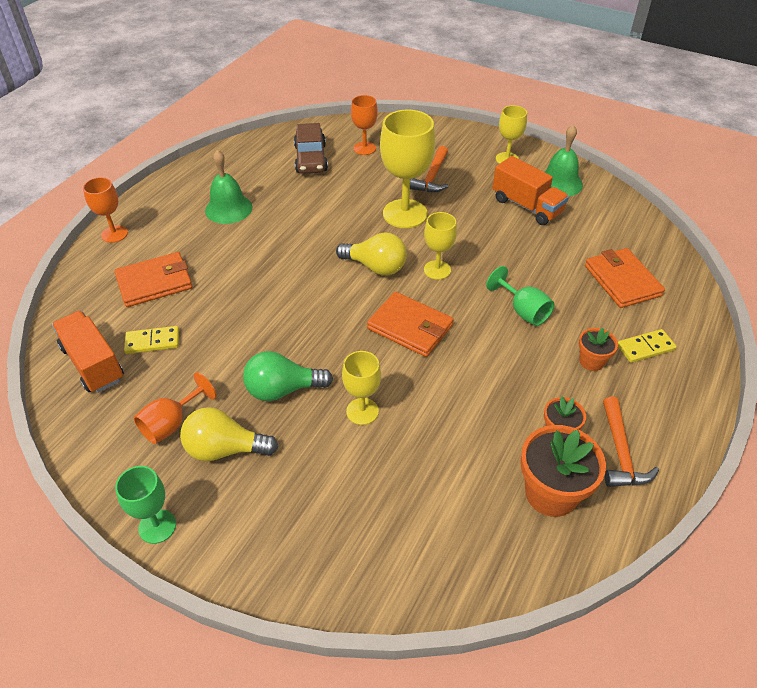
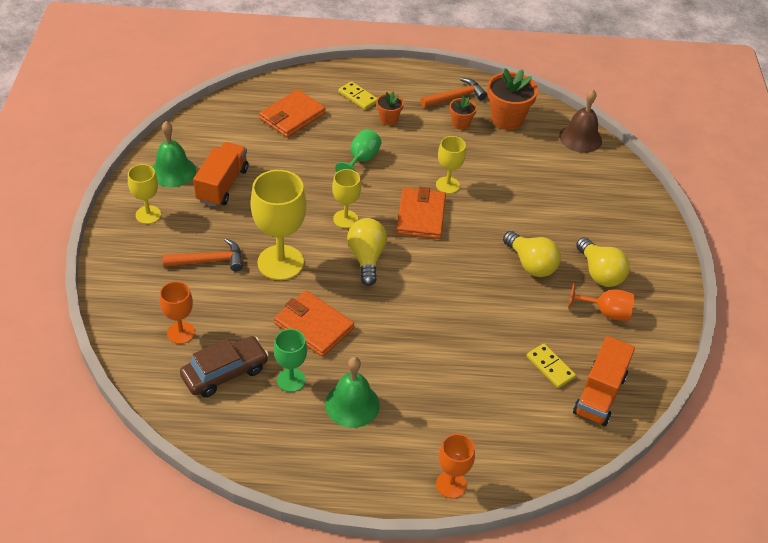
camera: 120 degrees left, 0 degrees up
orange wallet [114,252,192,307] -> orange wallet moved to [274,290,354,357]
green goblet [115,466,176,544] -> green goblet moved to [274,329,307,392]
green light bulb [243,351,333,401] -> yellow light bulb [503,231,561,277]
yellow goblet [342,351,381,425] -> yellow goblet moved to [436,136,466,194]
none -> brown bell [559,89,602,153]

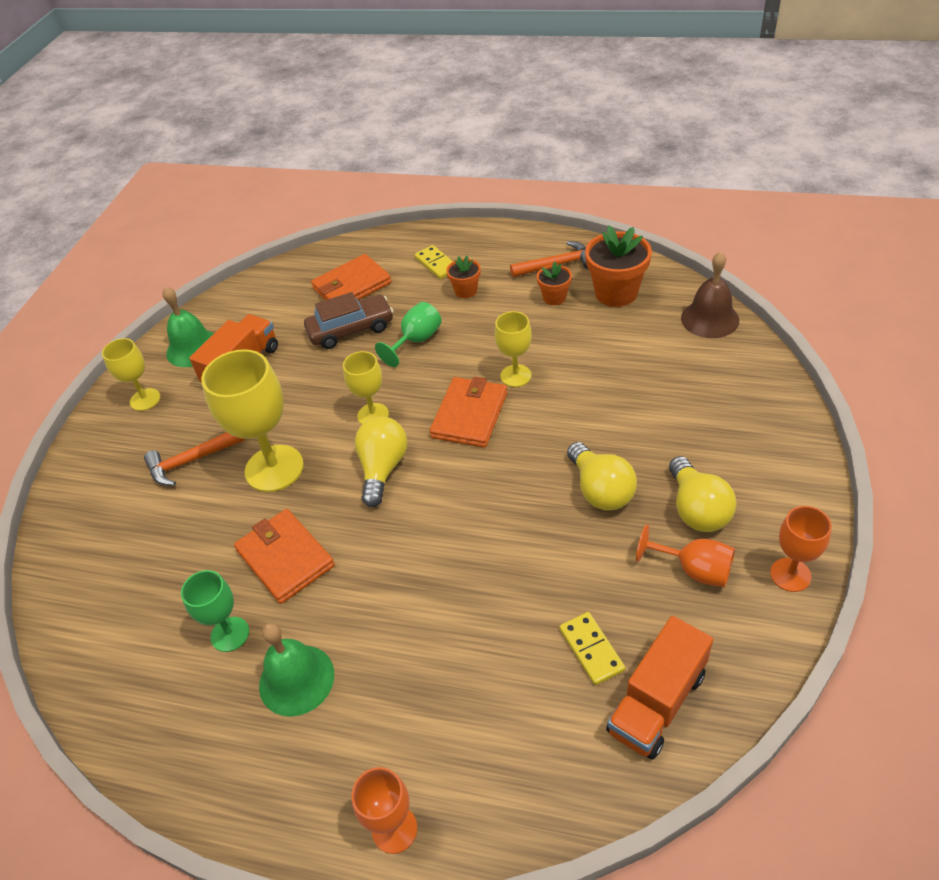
camera: 20 degrees right, 0 degrees up
orange goblet [160,281,195,344] -> orange goblet moved to [770,506,832,592]
orange hammer [163,239,243,271] -> orange hammer turned 150 degrees clockwise [144,432,245,486]
brown car [180,336,269,397] -> brown car moved to [304,292,394,349]

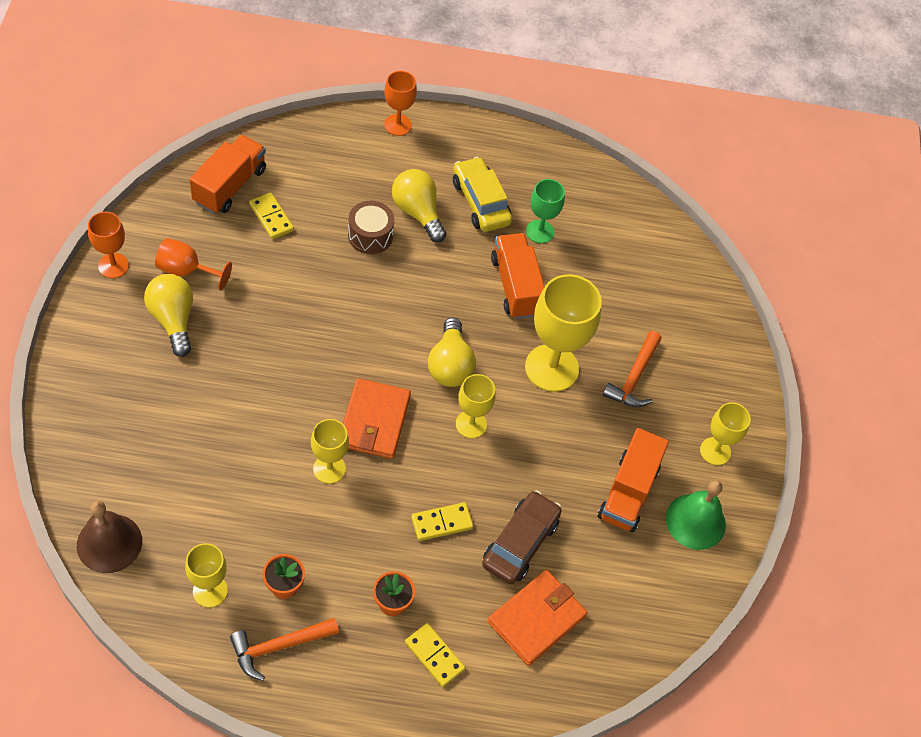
camera: 160 degrees right, 10 degrees up
orange hammer [144,432,245,486] -> orange hammer turned 150 degrees clockwise [603,331,662,407]
orange wallet [234,509,335,604] -> orange truck [491,233,545,319]
green bell [259,623,334,717] -> yellow car [453,157,512,232]
brown car [304,292,394,349] -> brown car turned 150 degrees clockwise [482,490,562,584]
green goblet [375,302,442,367] -> yellow domino [411,502,473,541]
yellow light bulb [567,442,637,511] -> yellow light bulb moved to [392,169,446,243]
orange flower pot [585,226,652,307] -> yellow goblet [185,543,228,607]
none -> brown drum [348,201,394,254]

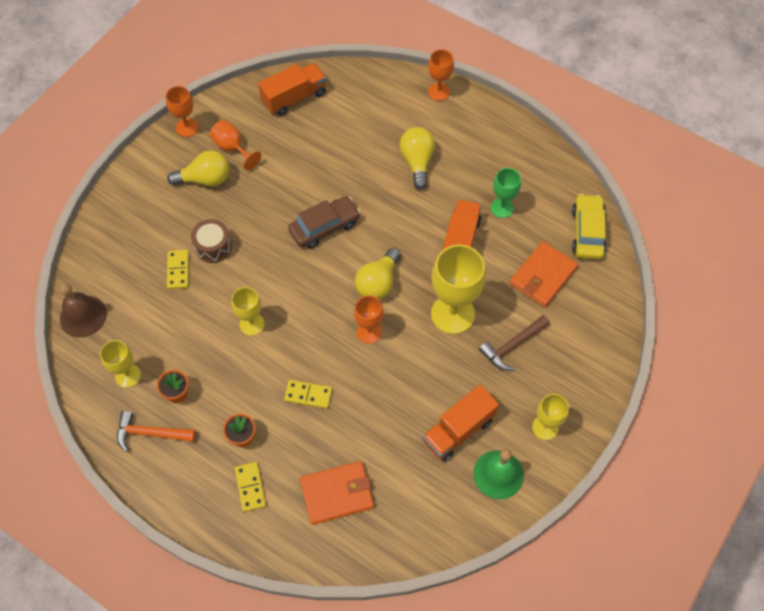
camera: 35 degrees right, 5 degrees up
yellow light bulb [144,274,193,357] -> yellow light bulb turned 75 degrees clockwise [167,150,229,186]
yellow domino [249,192,294,239] -> yellow domino moved to [167,250,189,289]
orange wallet [343,378,411,459] -> orange wallet moved to [510,241,578,307]
brown drum [348,201,394,254] -> brown drum moved to [191,219,232,263]
yellow car [453,157,512,232] -> yellow car moved to [572,194,607,260]
yellow goblet [456,374,495,438] -> orange goblet [354,295,383,344]
brown car [482,490,562,584] -> brown car moved to [288,196,361,249]
orange hammer [603,331,662,407] -> brown hammer [479,315,550,371]

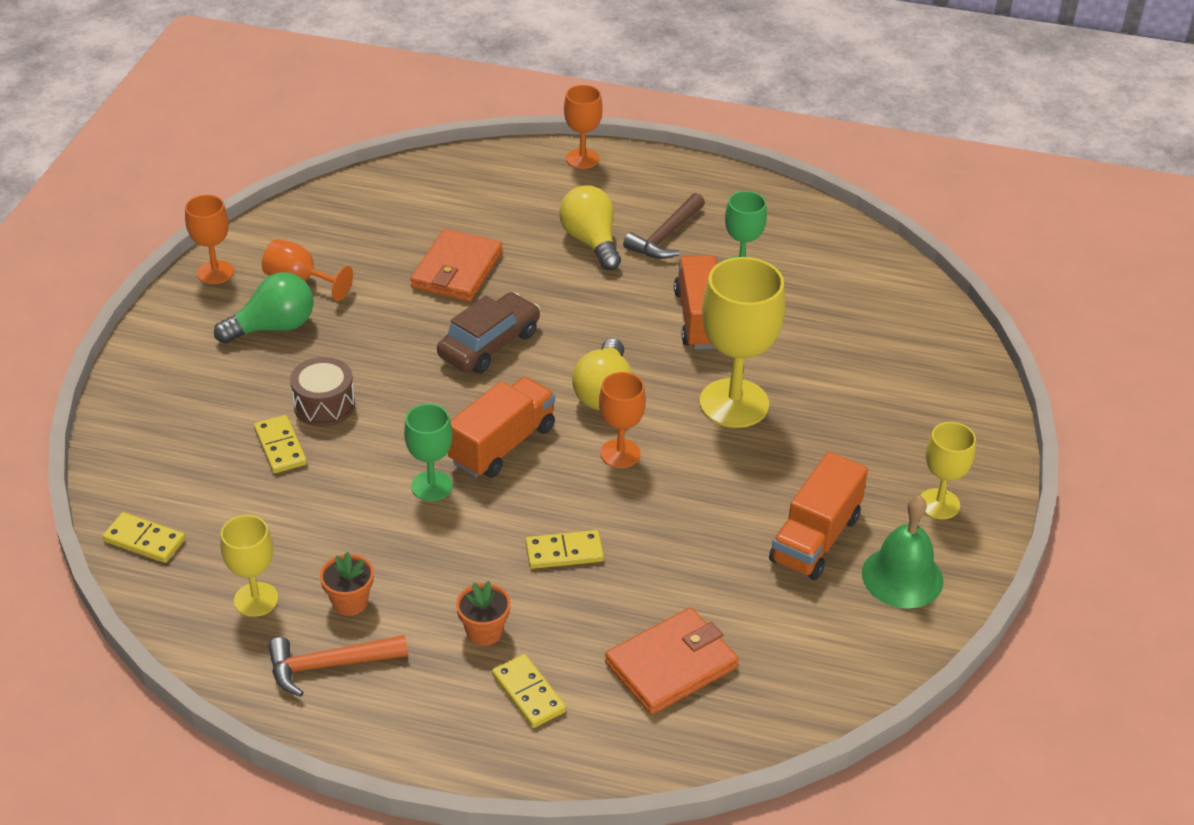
camera: 20 degrees left, 20 degrees down
brown bell [60,283,107,338] -> yellow domino [102,512,185,563]
yellow light bulb [167,150,229,186] -> green light bulb [214,272,314,344]
yellow goblet [232,287,264,336] -> green goblet [404,404,453,501]
orange truck [258,63,327,116] -> orange truck moved to [448,377,555,478]
brown hammer [479,315,550,371] -> brown hammer moved to [623,193,705,259]
orange wallet [510,241,578,307] -> orange wallet moved to [410,229,502,302]
yellow car [572,194,607,260] -> none

